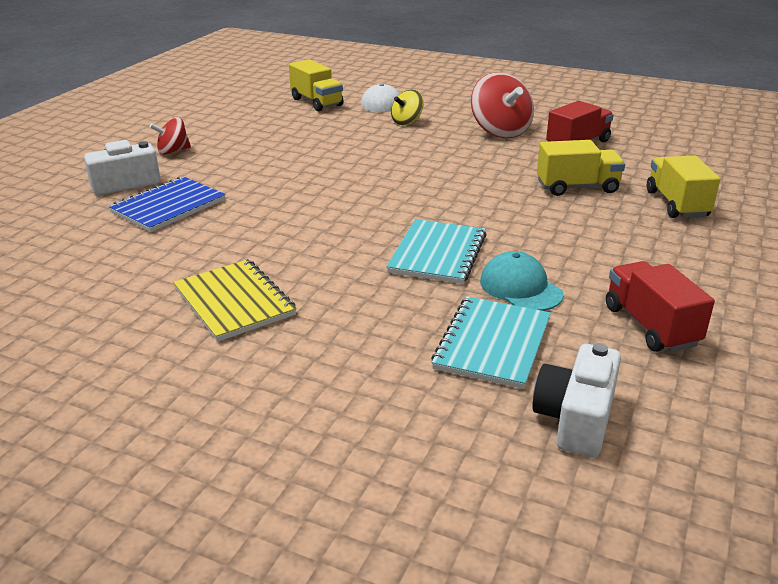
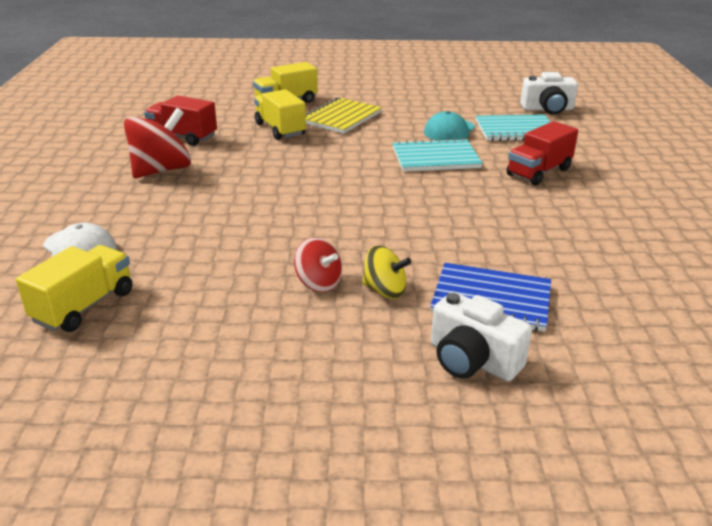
camera: 115 degrees left, 0 degrees up
red spinning top [150,117,191,155] -> red spinning top moved to [294,237,342,292]
yellow notebook [173,259,297,342] -> yellow notebook moved to [306,97,382,134]
yellow spinning top [391,90,424,125] -> yellow spinning top moved to [362,245,411,299]
red truck [606,261,715,352] -> red truck moved to [506,121,578,186]

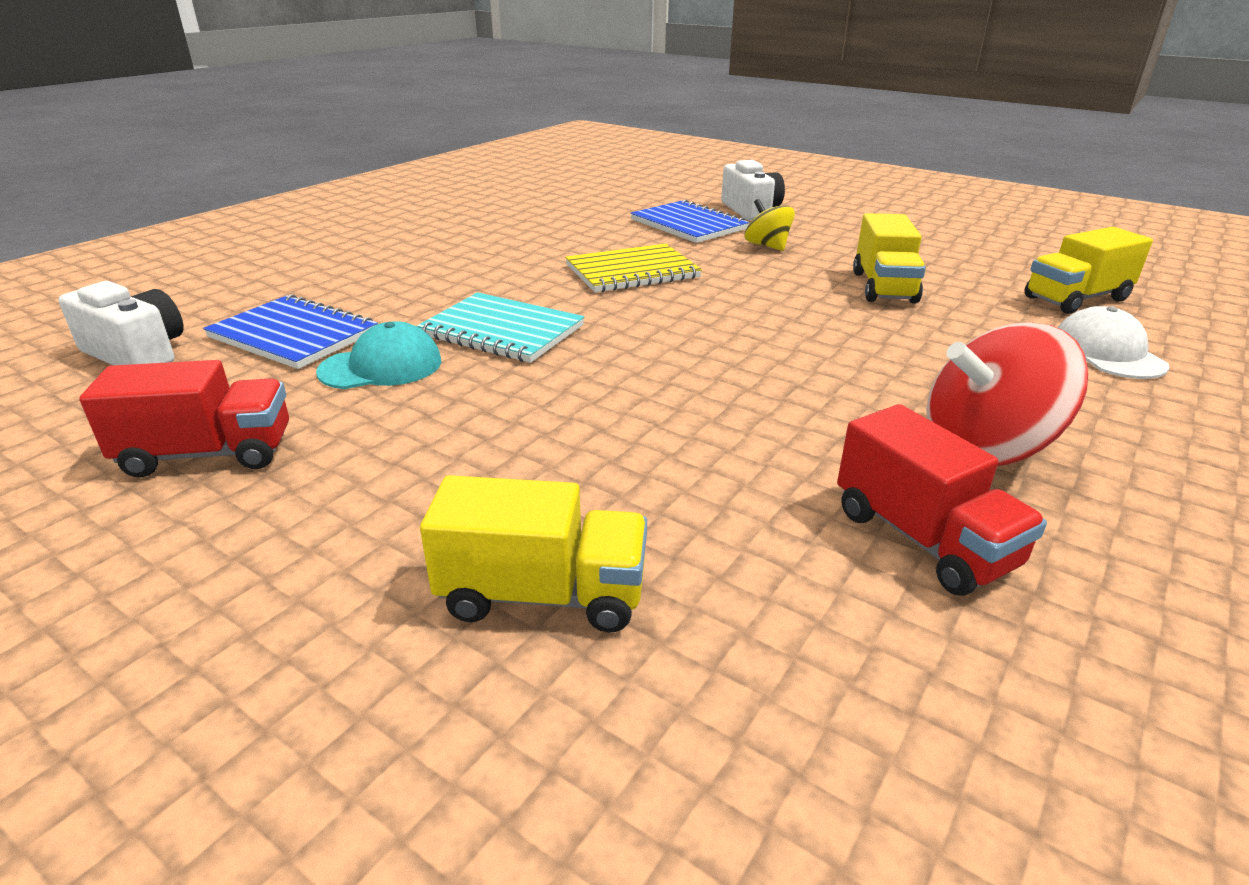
camera: 145 degrees left, 0 degrees up
yellow truck [254,89,306,140] -> yellow truck moved to [853,213,926,304]
red spinning top [294,237,342,292] -> none
yellow notebook [306,97,382,134] -> yellow notebook moved to [565,244,702,292]
turquoise notebook [475,115,550,141] -> blue notebook [203,294,378,369]
red truck [506,121,578,186] -> red truck moved to [79,360,289,477]

